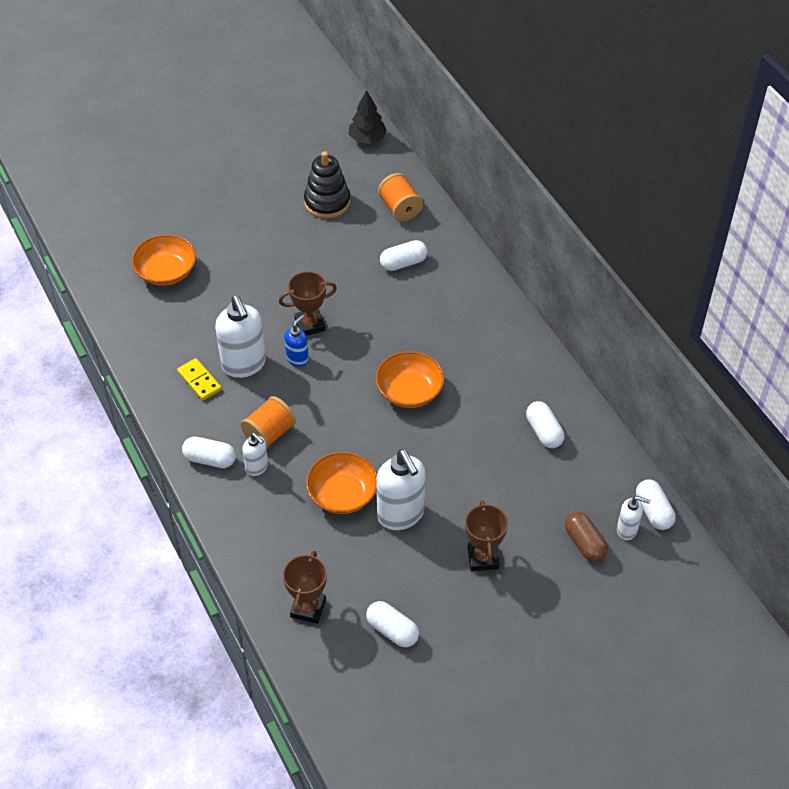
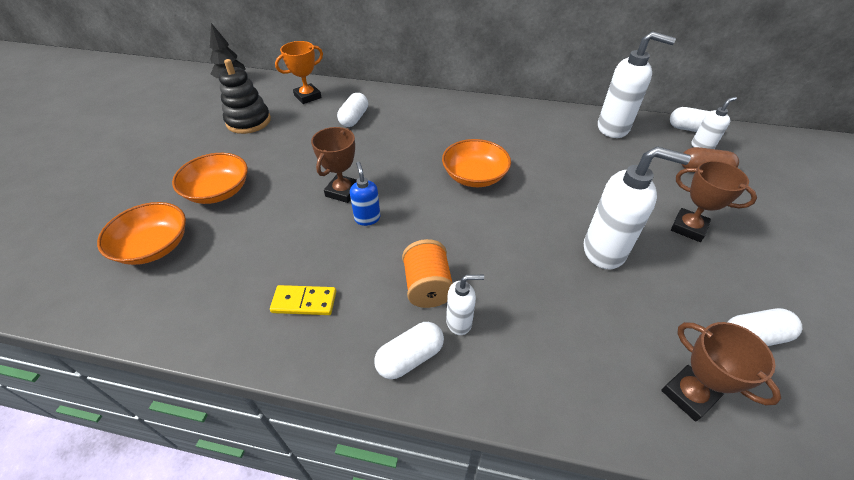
camera: 50 degrees left, 5 degrees down
white soap dispenser [215,296,266,378] -> white soap dispenser moved to [598,31,676,138]
orange bowl [306,452,377,514] -> orange bowl moved to [172,153,248,204]
orange spool [378,173,423,222] -> orange trophy [275,41,323,104]
white capsule [526,401,564,448] -> none

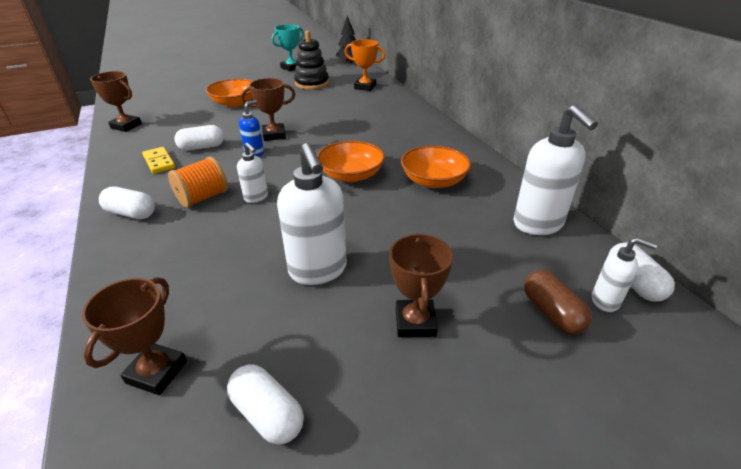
camera: 55 degrees right, 10 degrees down
orange bowl [97,202,186,265] -> orange bowl moved to [401,145,471,188]
white capsule [337,93,368,127] -> white capsule moved to [174,125,224,151]
white soap dispenser [446,275,484,335] -> white soap dispenser moved to [237,143,268,203]
none -> brown trophy [90,71,142,132]
none -> turquoise trophy [272,24,304,71]

